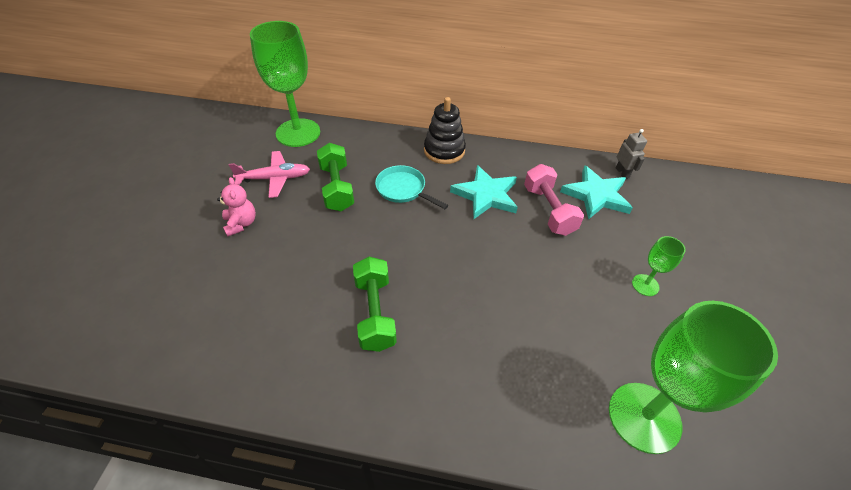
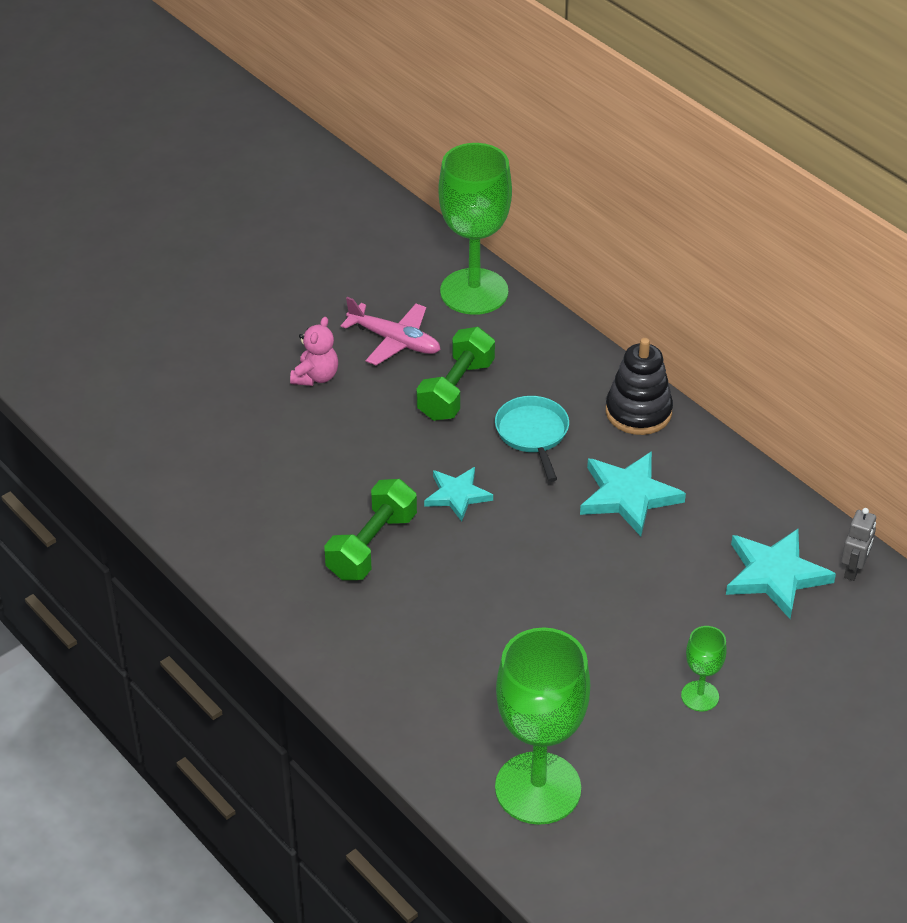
camera: 40 degrees right, 5 degrees down
pink dumbbell [524,164,584,236] -> none
none -> turquoise star [424,467,493,522]

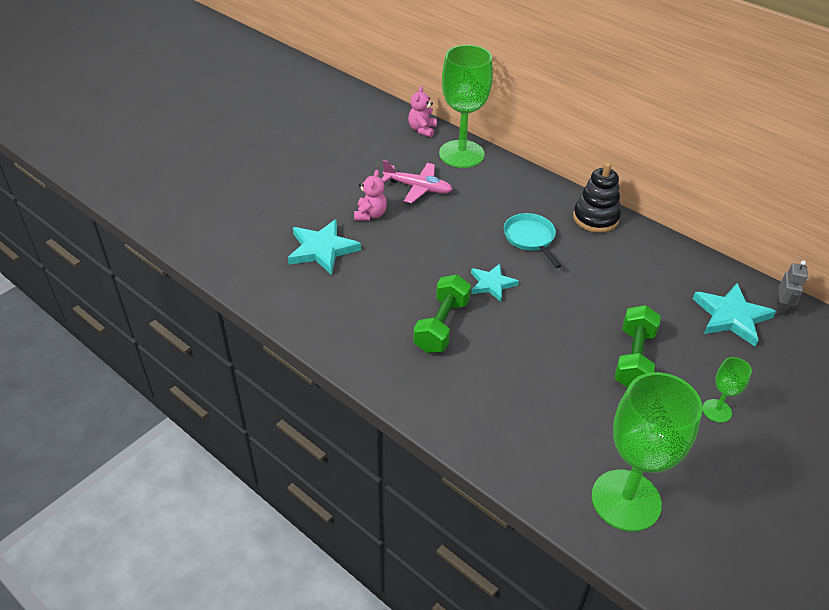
camera: 10 degrees left, 0 degrees up
green dumbbell [417,327,495,421] -> green dumbbell moved to [615,305,661,388]
turquoise star [580,451,686,536] -> turquoise star moved to [288,219,361,275]
none -> pink teddy bear [408,86,437,137]

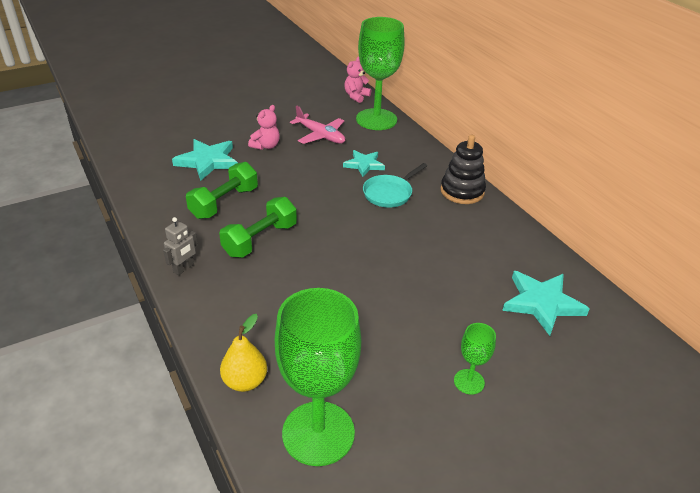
camera: 20 degrees right, 5 degrees down
turquoise star [471,264,519,302] -> turquoise star moved to [343,150,385,177]
turquoise pan [504,213,561,268] -> turquoise pan turned 135 degrees counterclockwise [363,163,427,208]
green dumbbell [615,305,661,388] -> green dumbbell moved to [186,162,258,219]
grey robot [777,261,808,315] -> grey robot moved to [163,217,198,275]
none -> yellow pear [220,314,267,392]

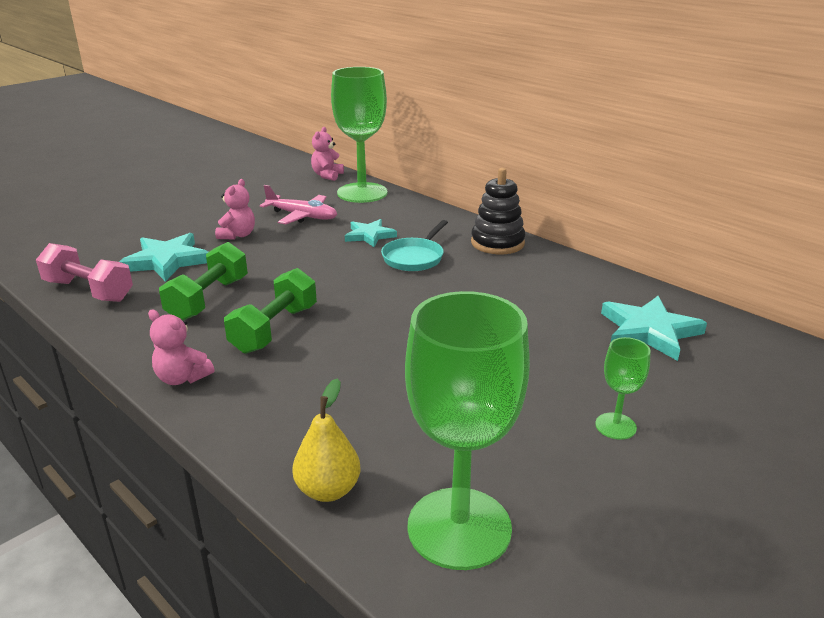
camera: 15 degrees left, 10 degrees down
grey robot [163,217,198,275] -> pink teddy bear [148,310,214,385]
none -> pink dumbbell [36,243,133,302]

